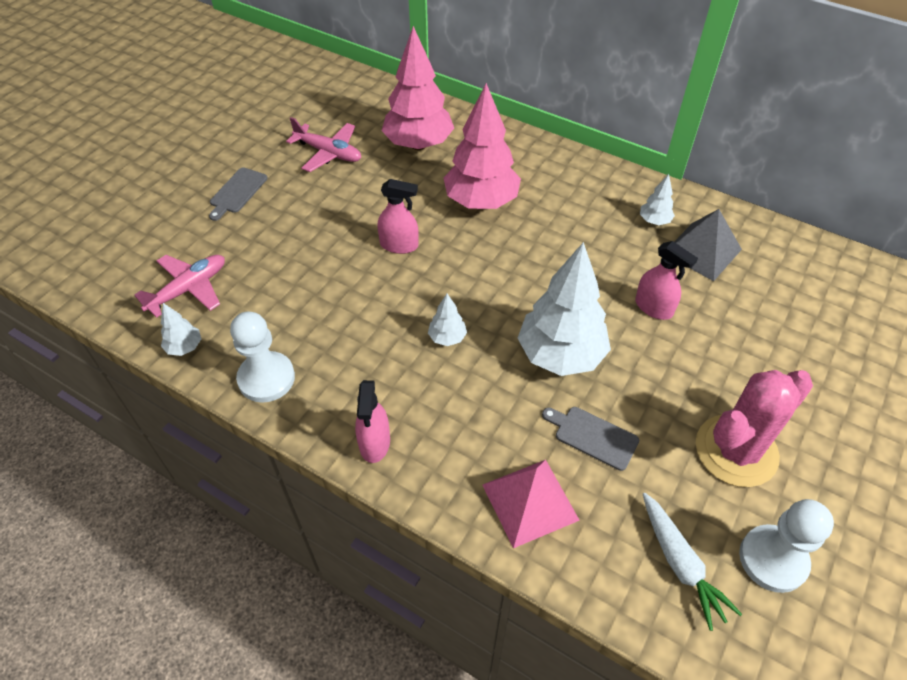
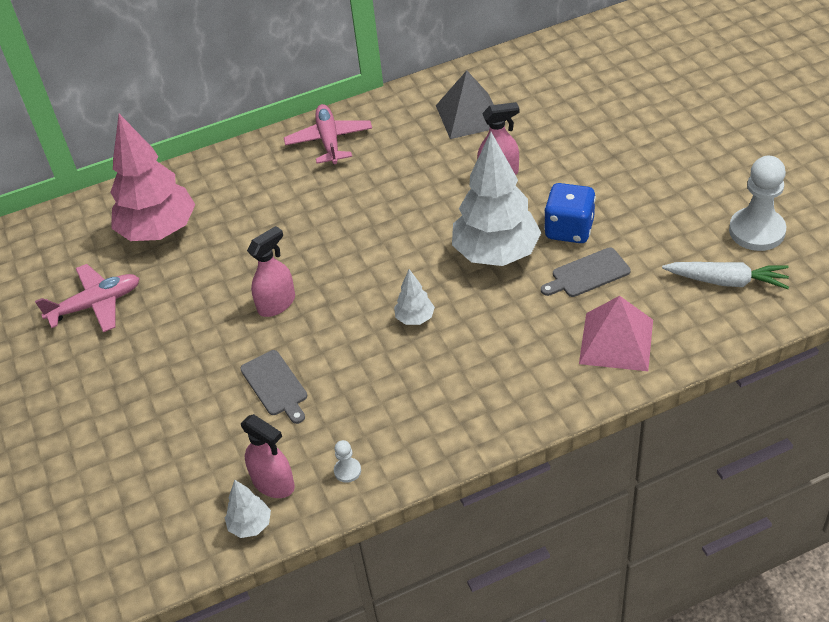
camera: 50 degrees left, 5 degrees down
pink plane [134,255,225,318] -> pink plane moved to [284,104,372,164]
grey cutting board [209,168,268,221] -> grey cutting board moved to [240,350,307,424]
white pawn [230,312,295,403] -> white pawn [334,440,361,483], size x0.44
pink spray bottle [355,380,390,463] -> pink spray bottle moved to [241,414,295,498]
pink tree [443,83,521,209] -> none
white tree [640,174,675,225] -> none
pink cactus [696,370,813,487] -> none
none -> blue dice [544,183,596,243]

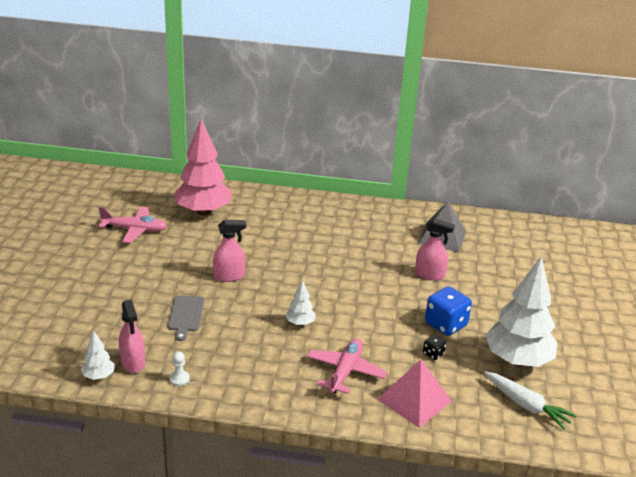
camera: 25 degrees right, 15 degrees down
pink plane [284,104,372,164] -> pink plane moved to [307,339,387,394]
white tree [452,132,541,266] -> white tree moved to [485,256,557,367]
grey cutting board [541,248,631,297] -> black dice [423,335,446,360]
white pawn [729,156,786,251] -> none

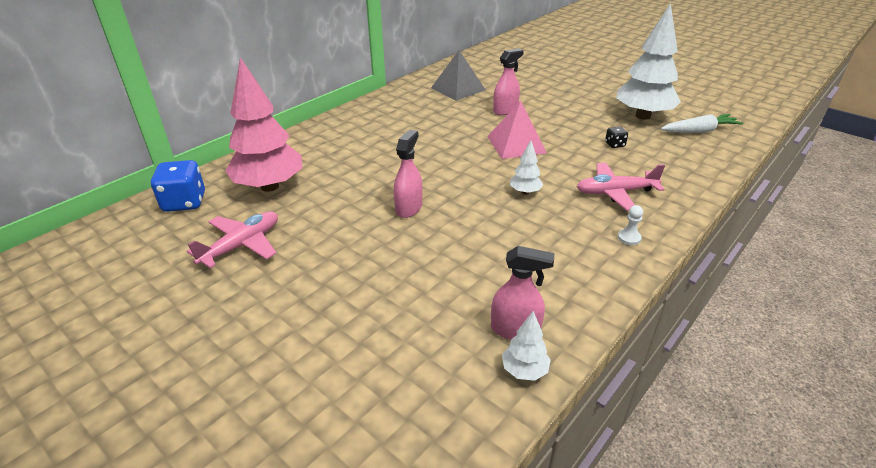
camera: 55 degrees left, 5 degrees up
grey cutting board [168,295,204,341] -> none
white pawn [169,351,190,386] -> white pawn moved to [618,205,643,245]
pink plane [307,339,387,394] -> pink plane turned 60 degrees counterclockwise [577,163,665,211]
pink pyramid [377,359,452,428] -> pink pyramid moved to [487,101,547,159]
blue dice [425,286,472,336] -> blue dice moved to [151,160,205,212]

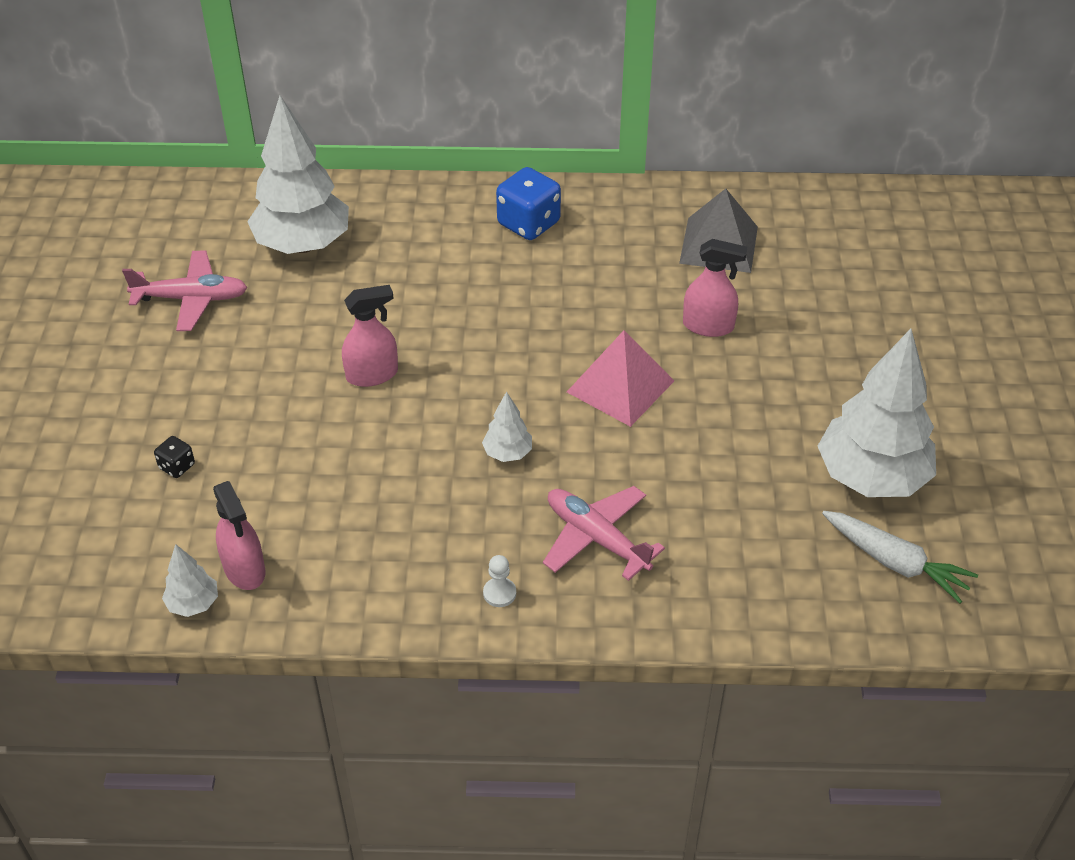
camera: 50 degrees right, 10 degrees up
blue dice [151,160,205,212] -> blue dice moved to [496,167,561,240]
pink tree [225,57,302,192] -> white tree [247,96,349,254]
black dice [605,126,628,148] -> black dice moved to [154,436,195,478]

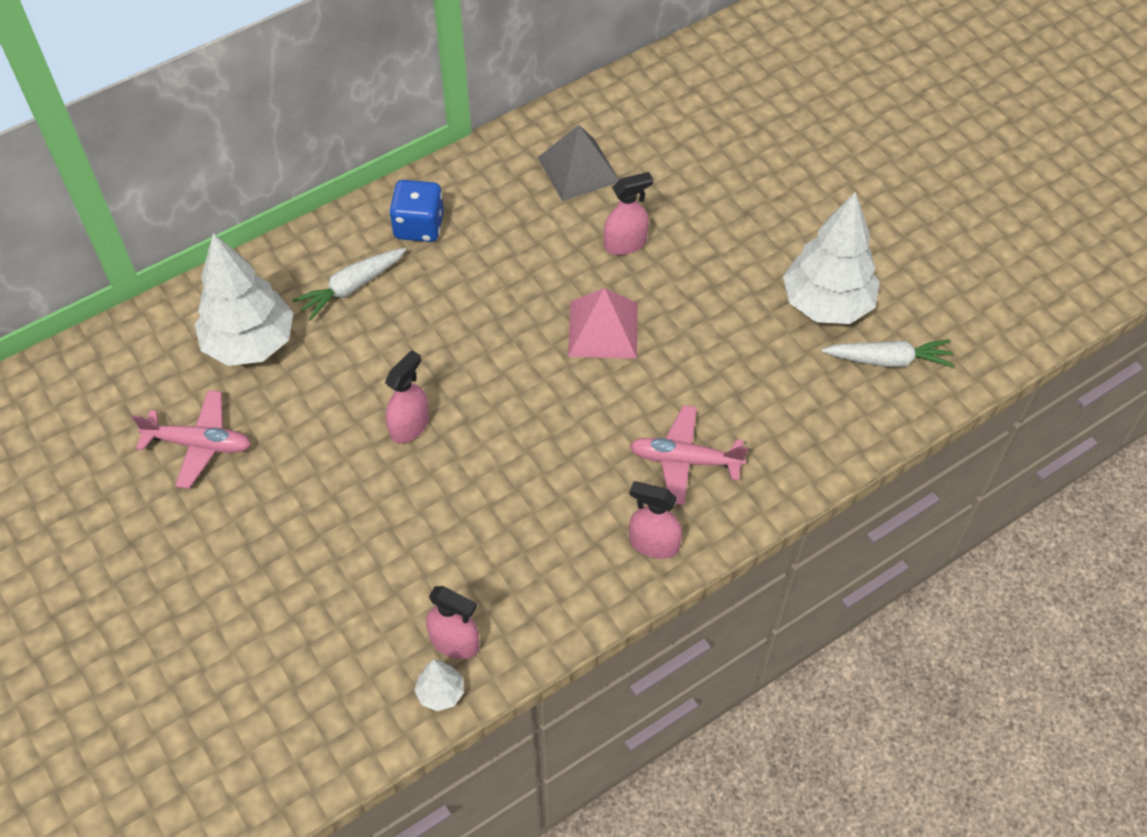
camera: 35 degrees left, 10 degrees up
pink plane [122,251,248,331] -> pink plane turned 45 degrees clockwise [132,390,251,489]
black dice [154,436,195,478] -> none
white tree [482,391,532,462] -> none
white pawn [483,555,516,607] -> pink spray bottle [629,481,682,559]
none -> white carrot [292,248,406,321]

